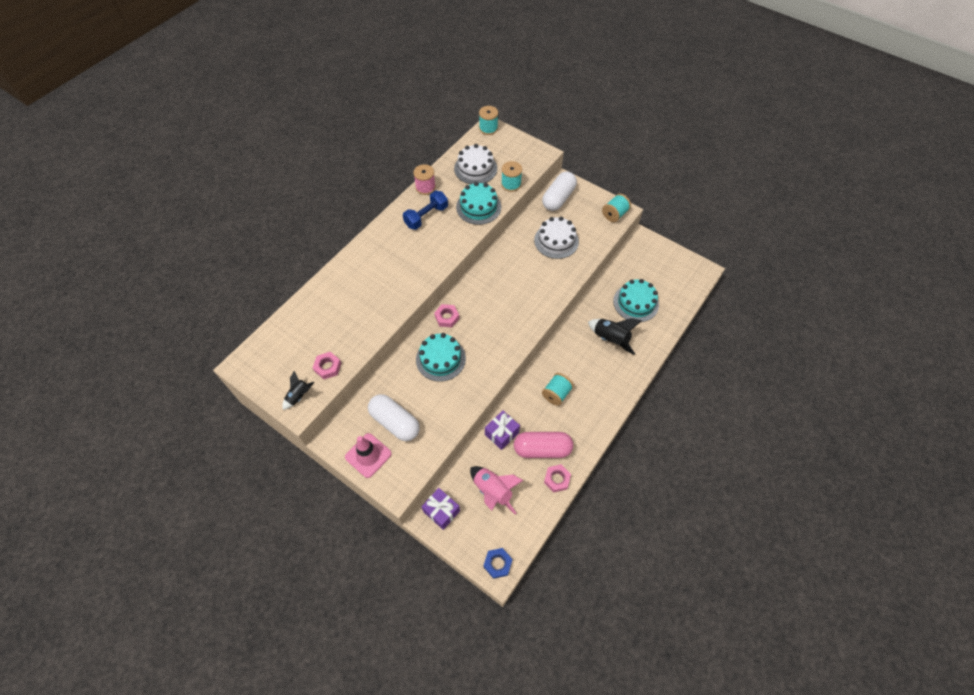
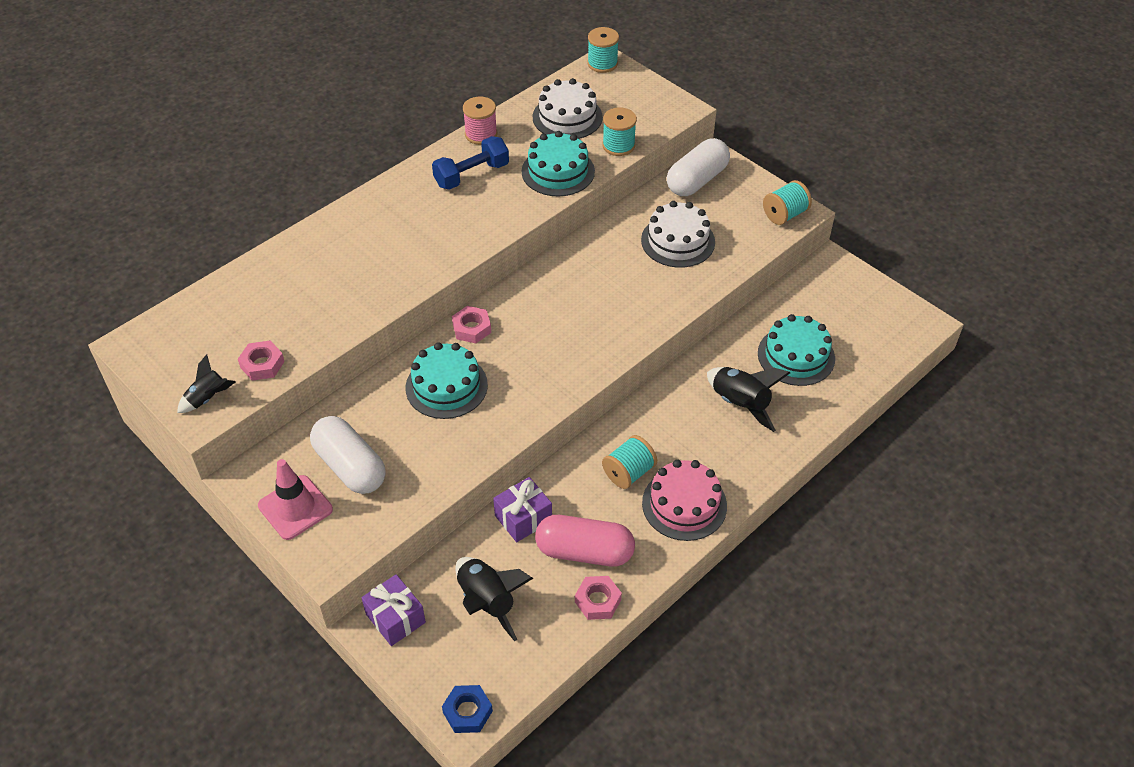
camera: 10 degrees right, 10 degrees down
pink rocket [470,466,523,514] -> black rocket [455,557,534,641]
none -> pink cake [642,459,727,541]

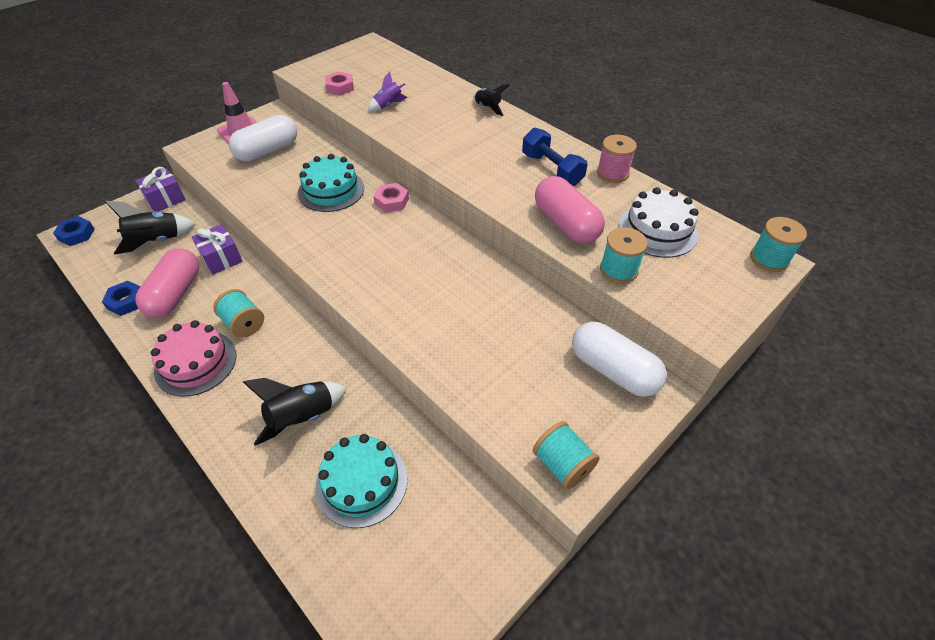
camera: 90 degrees right, 0 degrees up
black rocket [177,354,236,413] -> black rocket moved to [473,84,509,116]
turquoise cake [522,131,595,196] -> pink capsule [535,176,605,244]
pink nut [575,576,622,620] -> blue nut [102,281,141,316]
white cake [641,201,715,268] -> none
none -> purple rocket [368,72,408,111]

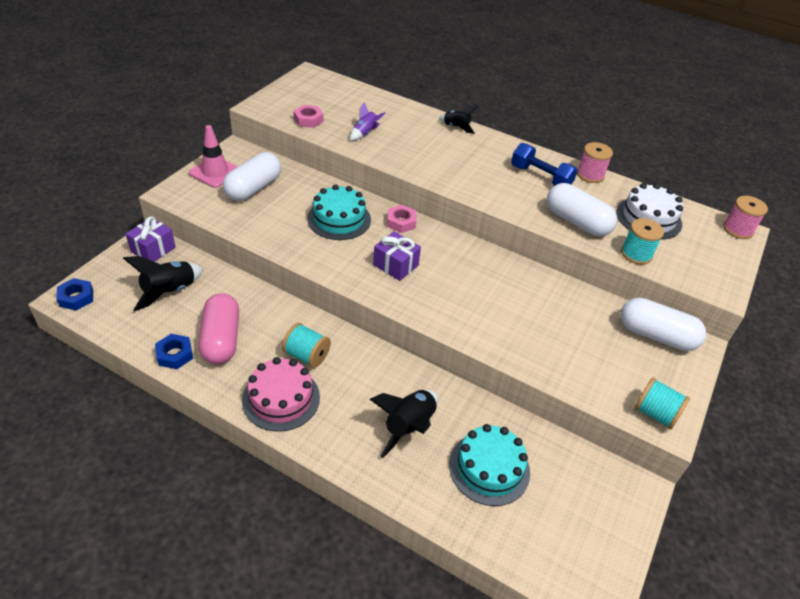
camera: 20 degrees left, 5 degrees down
purple gift [192,224,243,275] -> purple gift moved to [373,231,421,281]
pink capsule [535,176,605,244] -> white capsule [547,183,617,236]
turquoise spool [750,217,807,272] -> pink spool [723,196,768,239]

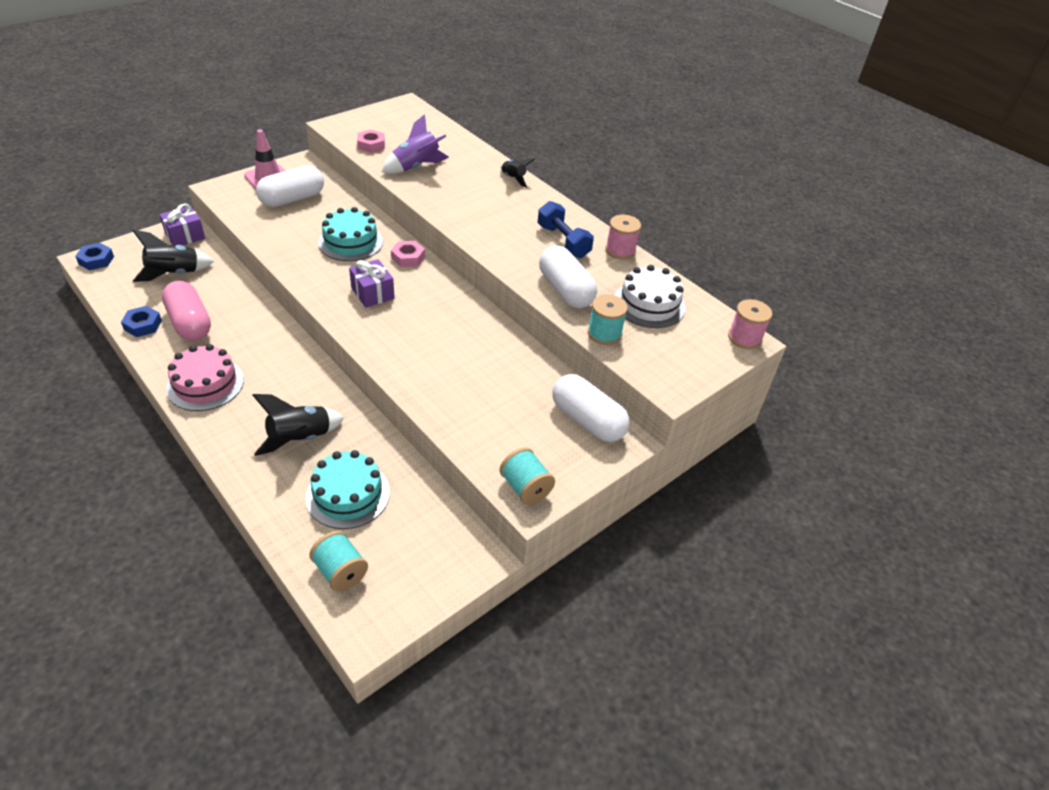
camera: 20 degrees right, 0 degrees up
pink capsule [199,293,239,364] -> pink capsule turned 45 degrees counterclockwise [162,281,211,341]
turquoise spool [282,323,331,368] -> turquoise spool moved to [309,531,368,592]
purple rocket [350,102,385,141] -> purple rocket [382,114,449,174], size x1.63

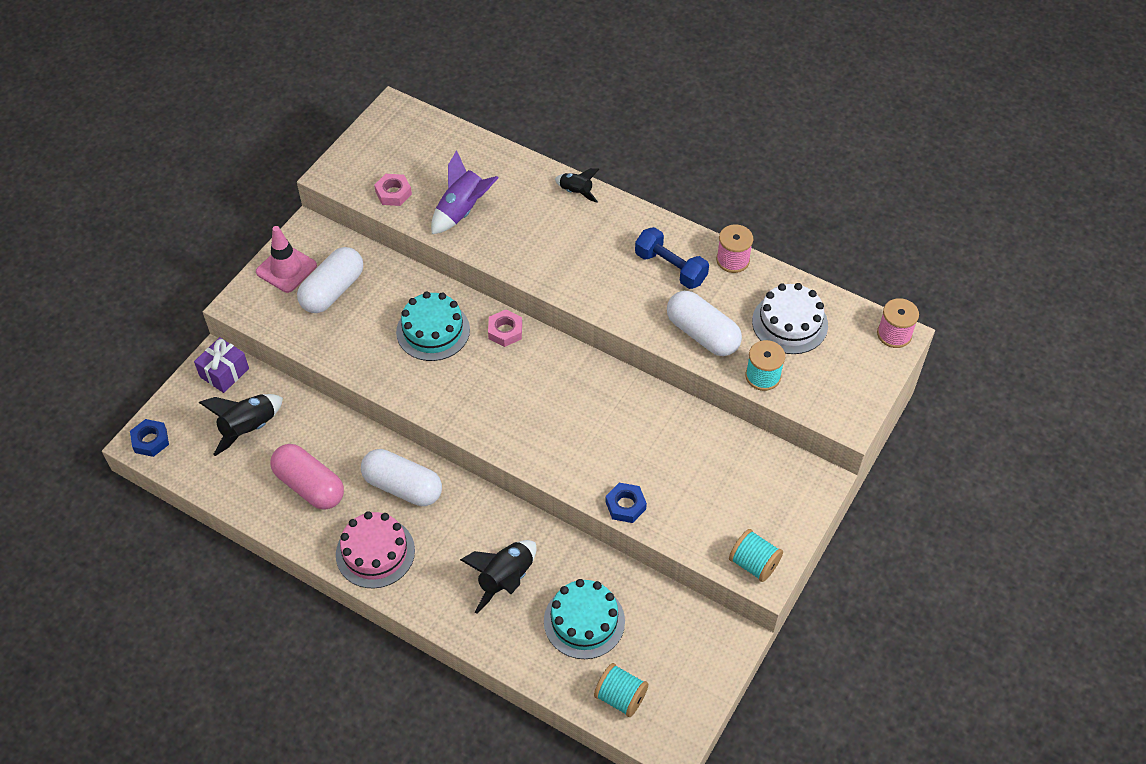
camera: 15 degrees left, 10 degrees up
blue nut [121,306,162,337] -> blue nut moved to [605,483,647,523]
purple gift [349,259,395,308] -> none
white capsule [552,374,630,442] -> white capsule moved to [361,449,442,506]

